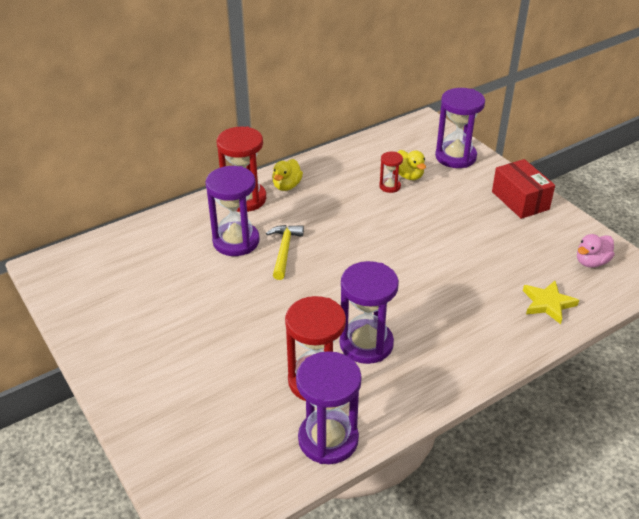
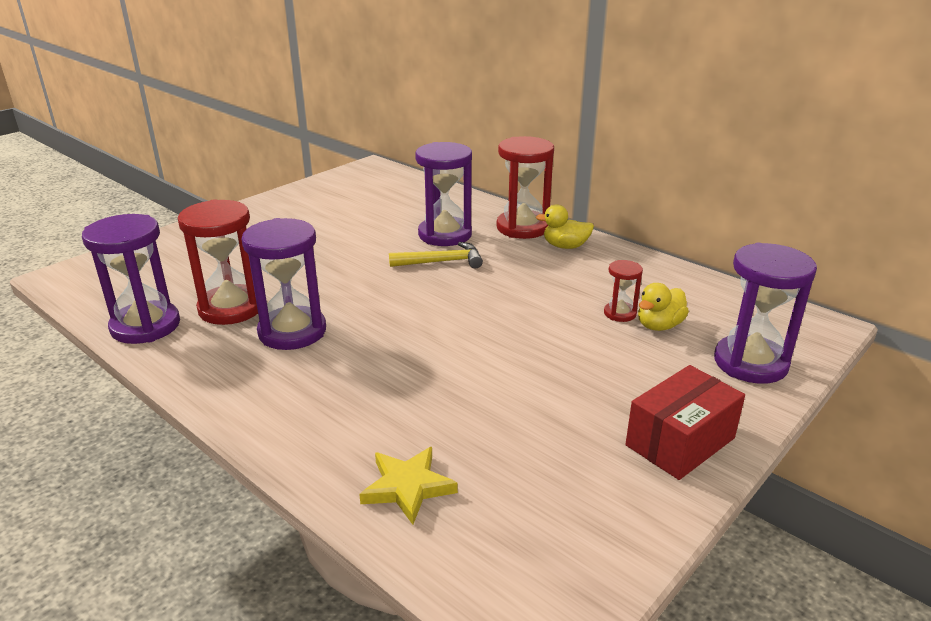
camera: 75 degrees right, 10 degrees down
pink duck [577,234,615,268] -> none

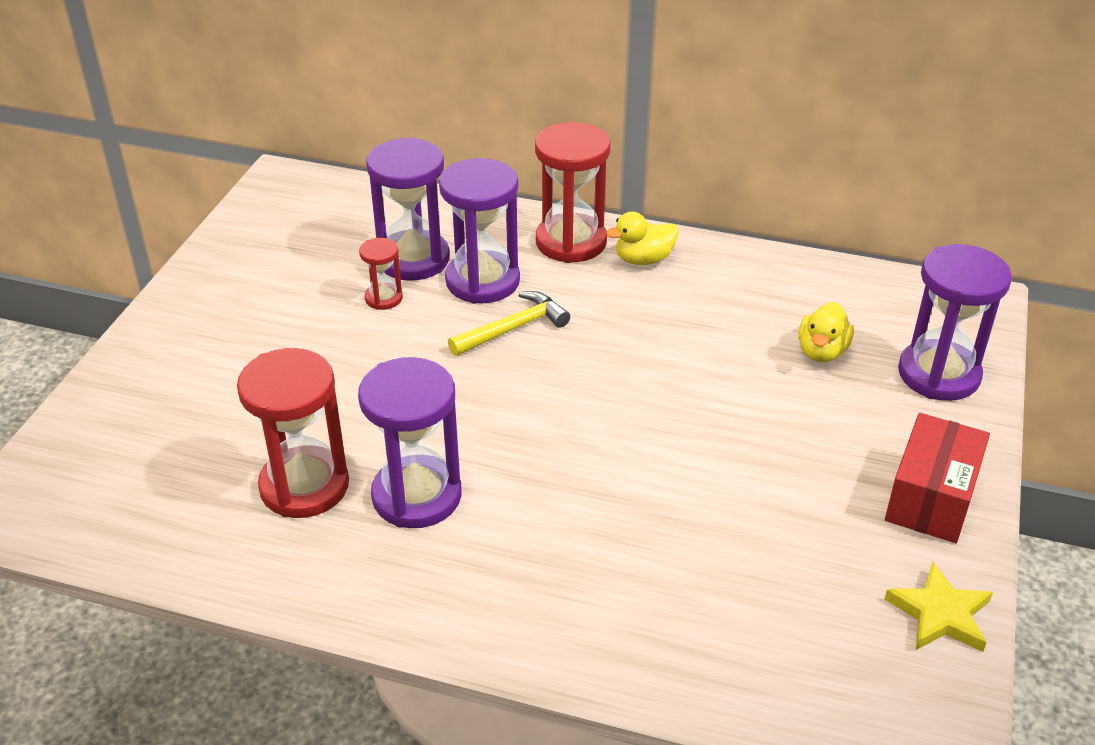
camera: 25 degrees left, 10 degrees up
purple hourglass [82,214,180,344] -> purple hourglass moved to [366,137,450,281]
yellow star [359,447,458,525] -> yellow star moved to [884,562,993,652]
red hourglass [604,260,643,322] -> red hourglass moved to [359,238,403,310]

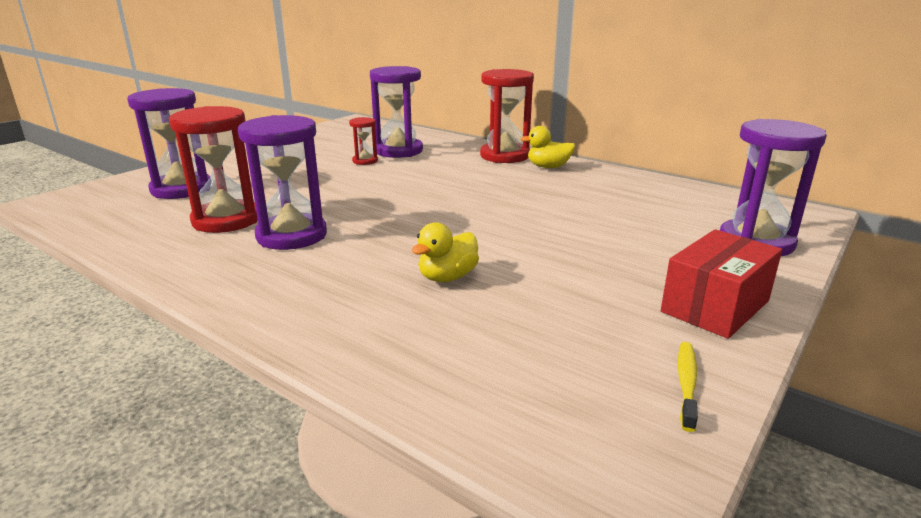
camera: 20 degrees right, 15 degrees down
purple hourglass [439,158,520,304] -> purple hourglass moved to [127,88,210,199]
yellow hammer [448,291,570,356] -> none
yellow duck [798,302,854,363] -> yellow duck moved to [412,222,479,282]
yellow star [884,562,993,652] -> yellow toothbrush [678,342,698,432]

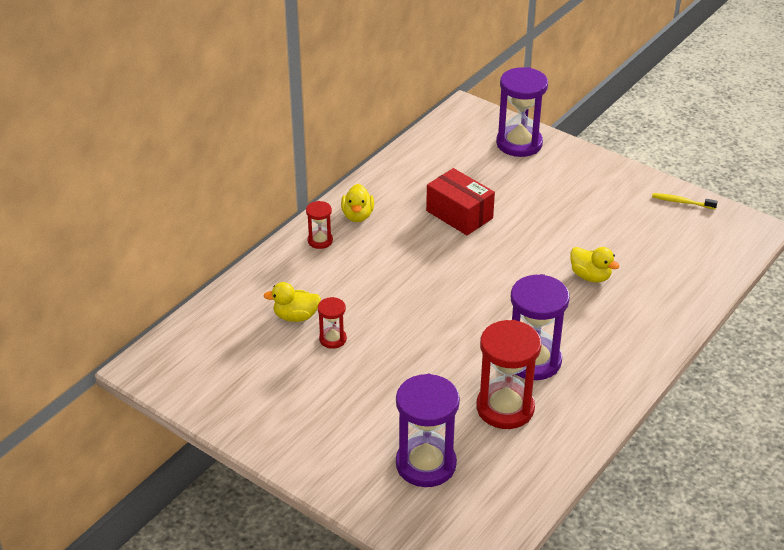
camera: 90 degrees left, 15 degrees up
purple hourglass [370,66,423,158] -> yellow duck [263,282,321,322]
red hourglass [480,69,534,163] -> red hourglass [306,201,333,249], size x0.50
red box [661,229,782,339] -> red box moved to [426,168,495,236]

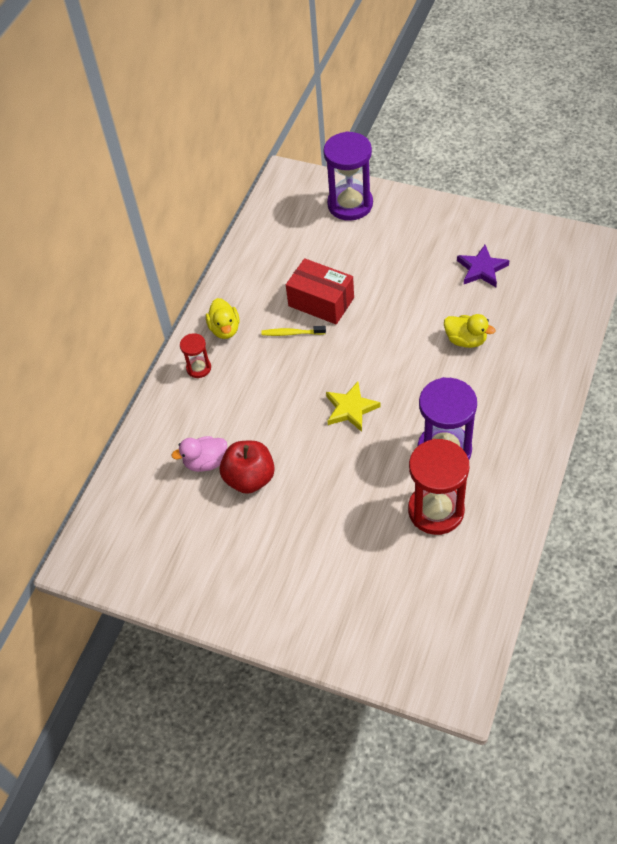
camera: 10 degrees left, 15 degrees up
yellow duck [263,282,321,322] -> pink duck [171,436,227,472]
red hourglass [318,297,347,349] -> red apple [220,440,275,494]
purple hourglass [396,374,460,487] -> none
yellow toothbrush [652,193,718,209] -> yellow toothbrush moved to [261,326,326,336]
none -> yellow star [326,382,381,432]
none -> purple star [457,245,510,287]

